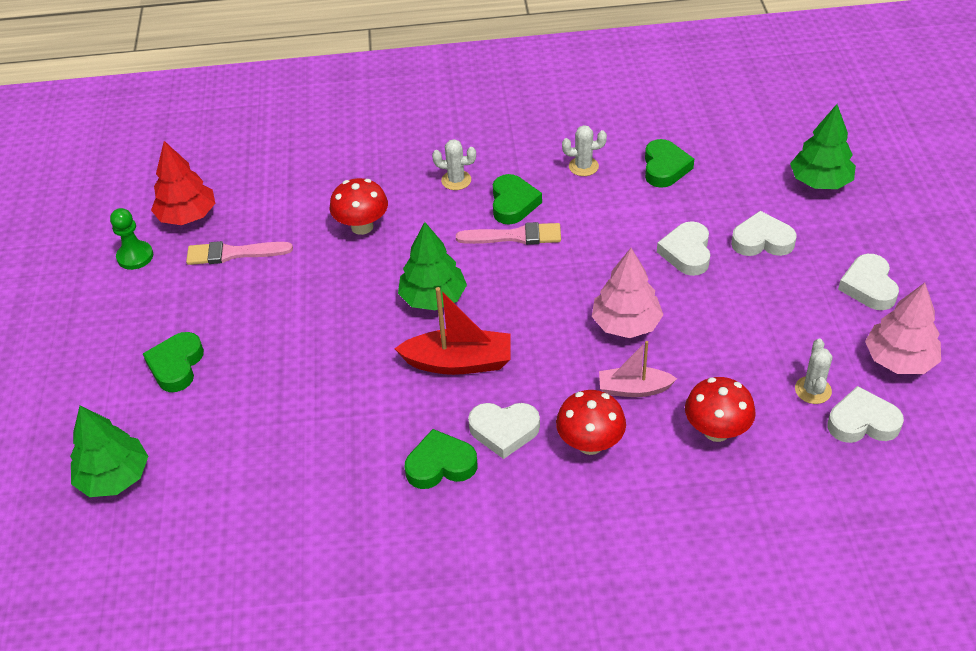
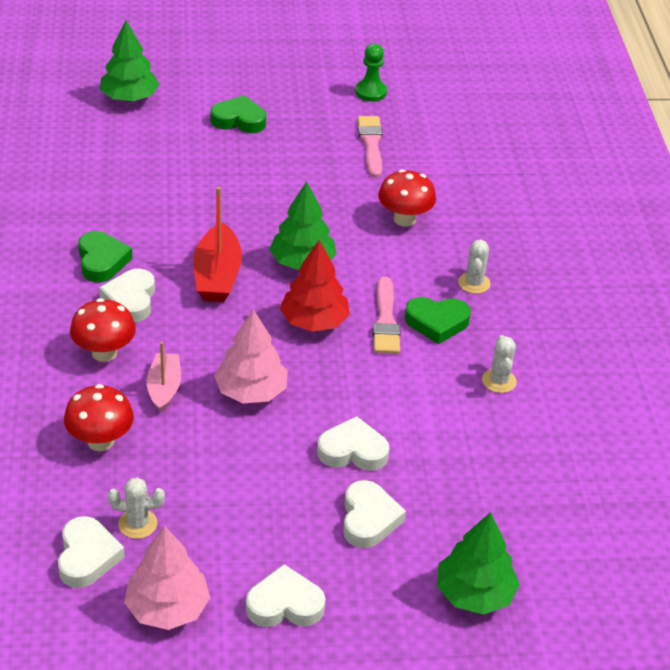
camera: 85 degrees right, 5 degrees down
red tree [151,141,215,225] -> red tree moved to [280,240,350,332]
green heart [645,139,694,188] -> none

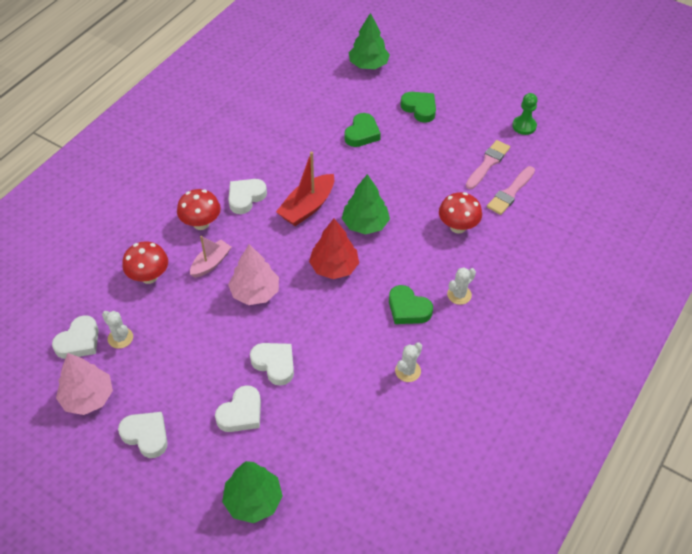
camera: 40 degrees right, 10 degrees up
green heart [78,231,133,282] -> green heart moved to [344,113,381,147]
pink brush [373,276,400,354] -> pink brush moved to [487,166,535,215]

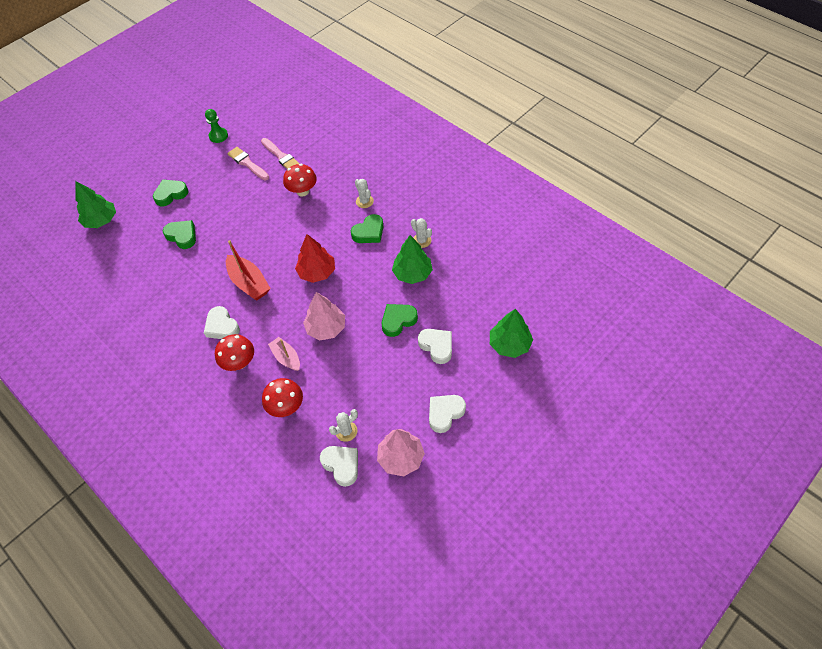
camera: 75 degrees left, 5 degrees up
white heart [250,343,294,386] -> green heart [382,304,418,337]
green tree [342,174,390,234] -> green tree moved to [392,235,433,284]

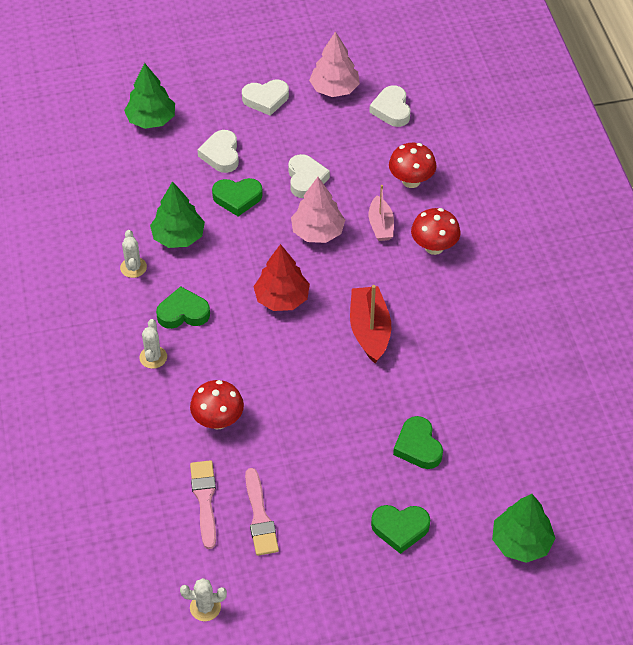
camera: 150 degrees left, 5 degrees down
white heart [204,306,240,339] -> white heart moved to [288,154,330,198]
green pawn [205,109,228,143] -> none
white cactus [329,409,358,442] -> white cactus moved to [180,578,227,621]

